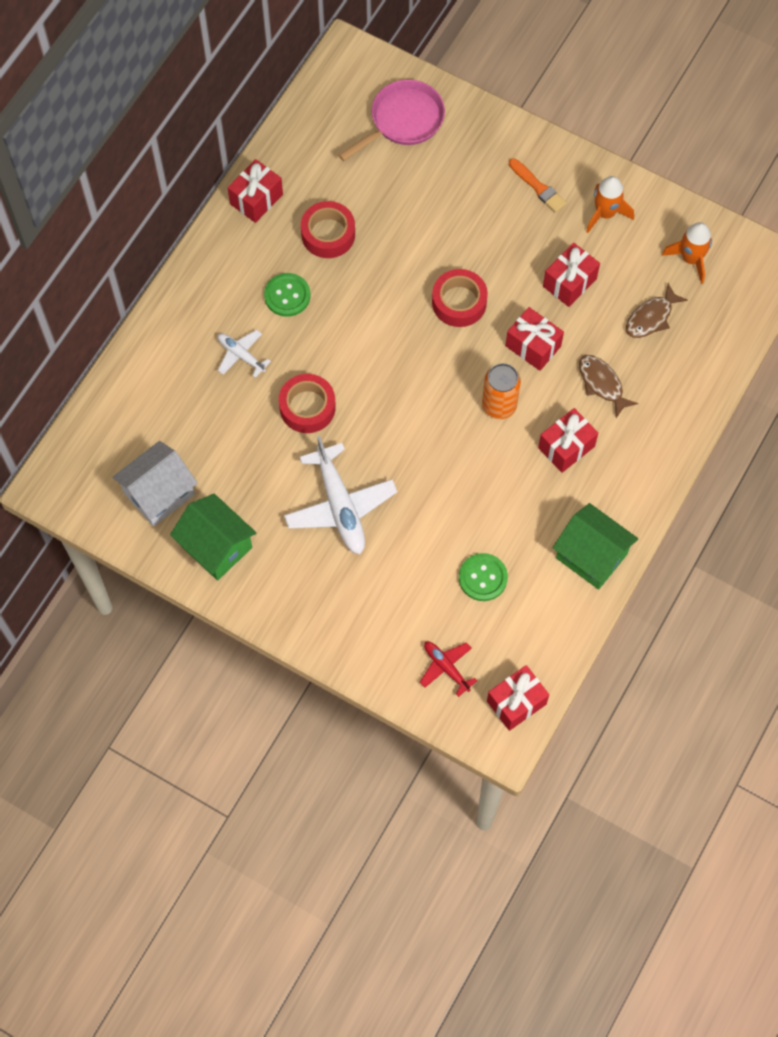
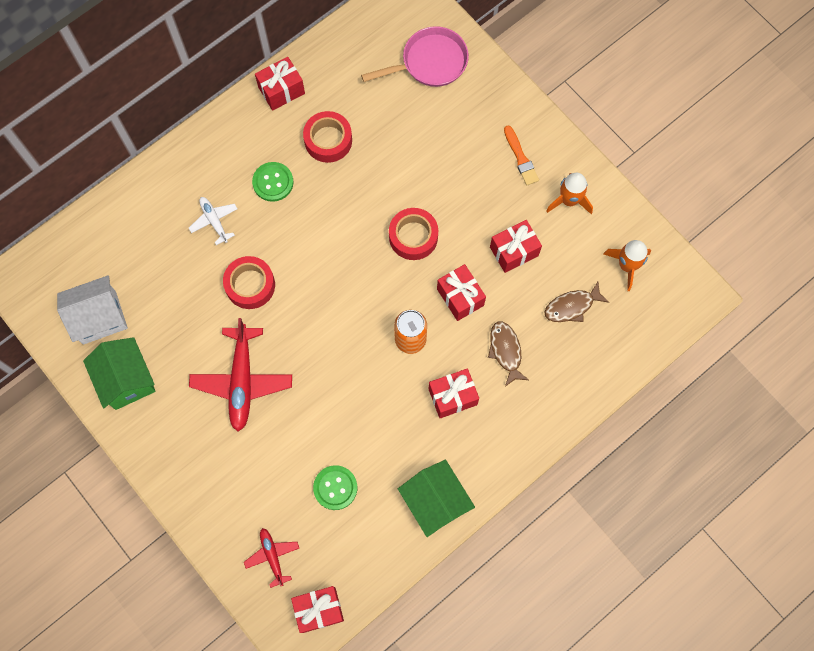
camera: 20 degrees right, 5 degrees up
white plane [284,436,397,554] -> red plane [189,318,292,431]

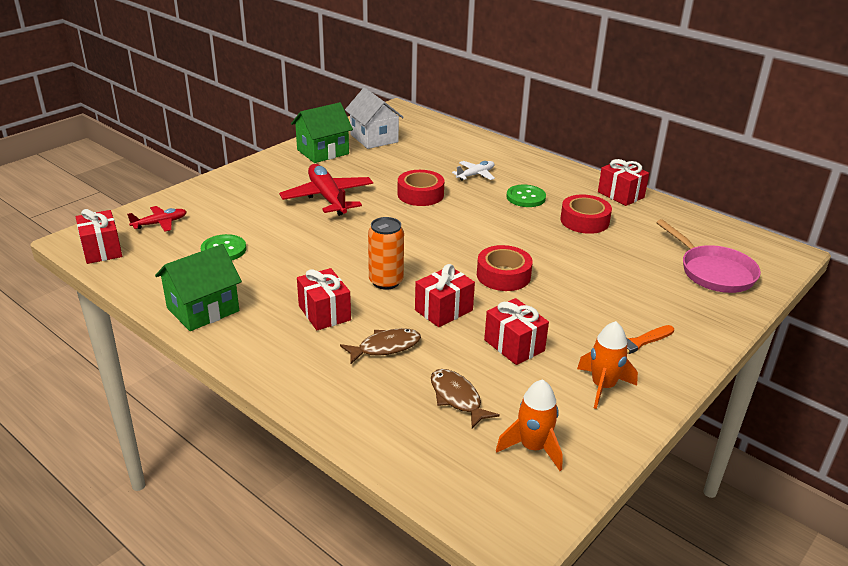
camera: 80 degrees right, 40 degrees down
red plane [189,318,292,431] -> red plane turned 75 degrees clockwise [279,164,373,216]

